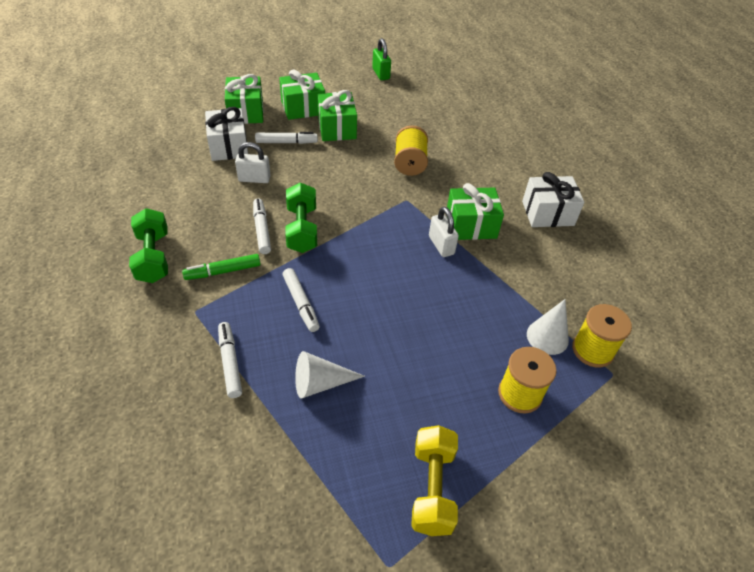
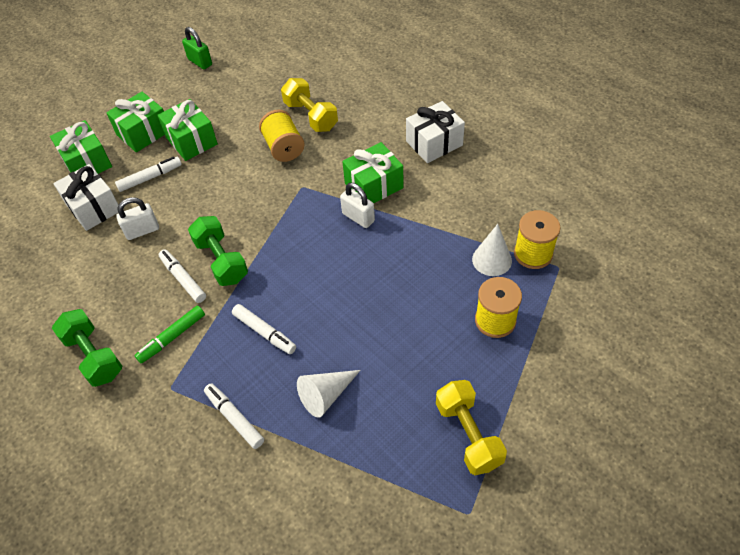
camera: 20 degrees left, 5 degrees up
none -> yellow dumbbell [281,78,338,132]

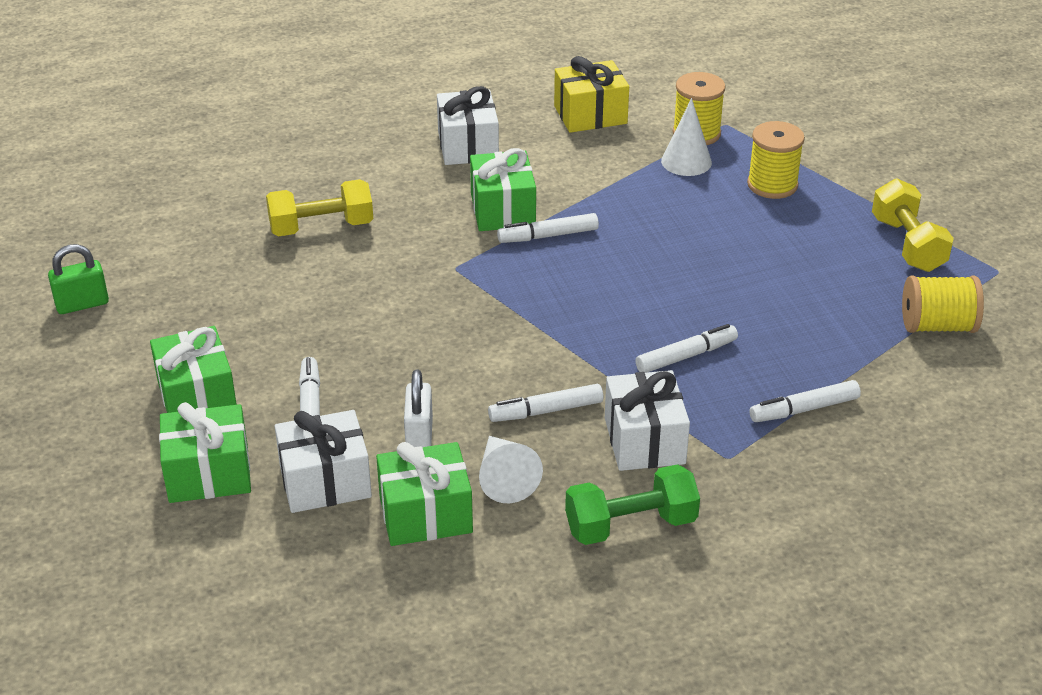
camera: 70 degrees left, 15 degrees down
green marker [134,305,205,363] -> white gift [605,370,690,471]
green gift [157,99,218,161] -> green gift moved to [376,442,473,546]
green dumbbell [188,216,248,286] -> none
yellow spool [259,109,305,162] -> yellow spool moved to [902,275,984,333]
white cone [297,370,361,417] -> white cone moved to [479,436,543,503]
white padlock [340,183,375,228] -> white marker [497,213,599,243]
yellow dumbbell [436,380,507,475] -> yellow dumbbell turned 75 degrees clockwise [872,179,954,272]
none -> yellow gift [554,56,629,133]

